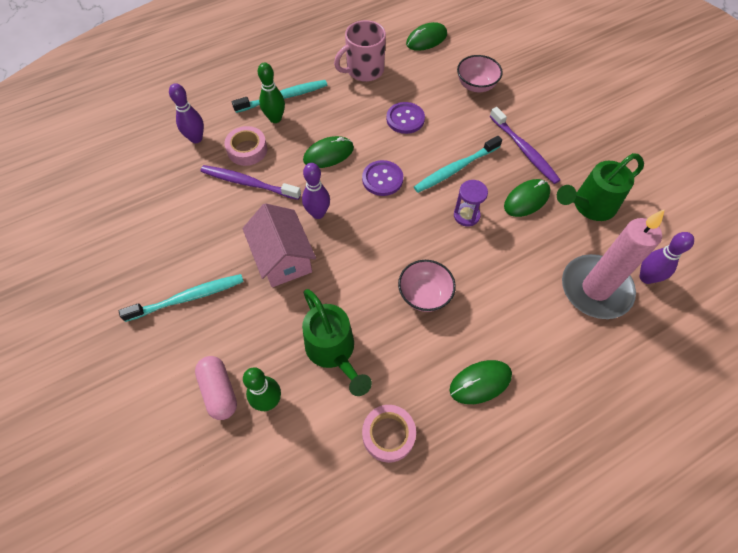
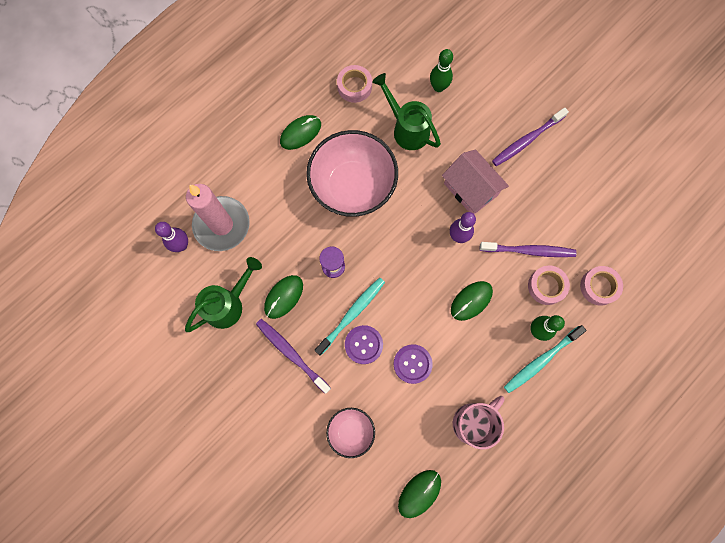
camera: 165 degrees right, 15 degrees up
turquoise toothbrush [119,274,244,322] -> purple toothbrush [492,107,569,166]
purple bowling pin [169,83,204,143] -> pink tape [580,266,623,305]
pink capsule [195,356,237,420] -> none
purple button [362,160,403,196] -> purple button moved to [345,325,383,364]
pink bowl [398,260,456,312] -> pink bowl [306,130,398,217], size x2.00

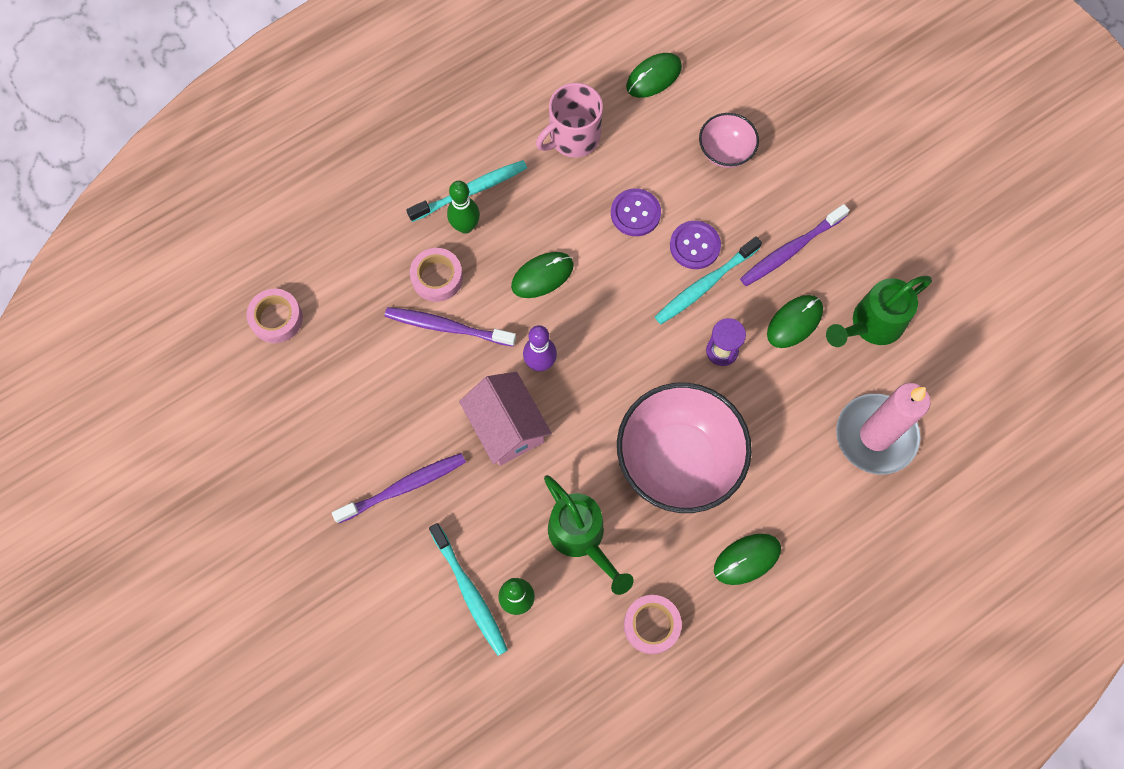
camera: 170 degrees left, 5 degrees down
purple bowling pin [155,222,188,252] -> none
purple toothbrush [256,319,331,394] -> purple toothbrush turned 90 degrees clockwise [740,204,849,286]
pink tape [580,266,623,305] -> pink tape moved to [246,289,303,343]
none -> turquoise toothbrush [429,523,508,656]

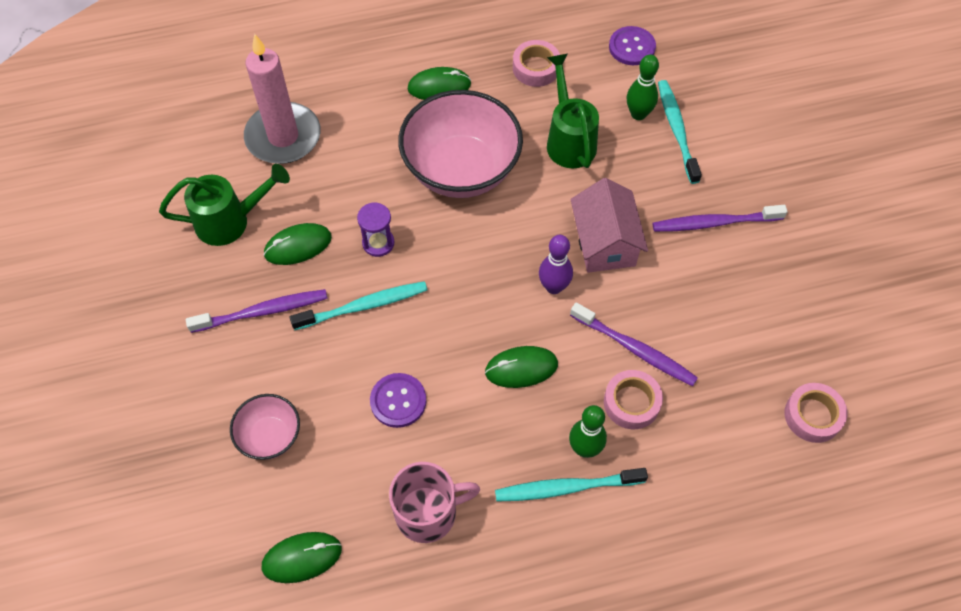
camera: 160 degrees left, 10 degrees down
purple button [670,221,721,269] -> purple button moved to [609,26,656,65]

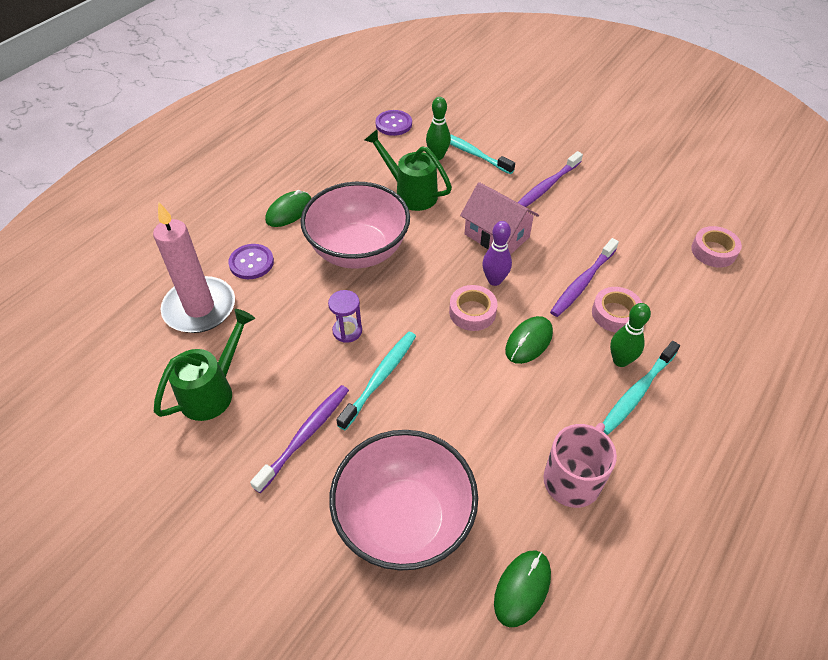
camera: 40 degrees left, 10 degrees down
pink bowl [230,394,300,460] -> pink bowl [329,430,478,571], size x2.00
green mouse [264,223,332,265] -> none
purple button [370,373,426,428] -> purple button moved to [228,244,274,279]
pink tape [513,40,560,87] -> pink tape moved to [449,285,497,331]
purple toothbrush [570,302,698,386] -> purple toothbrush turned 135 degrees clockwise [550,238,619,317]

